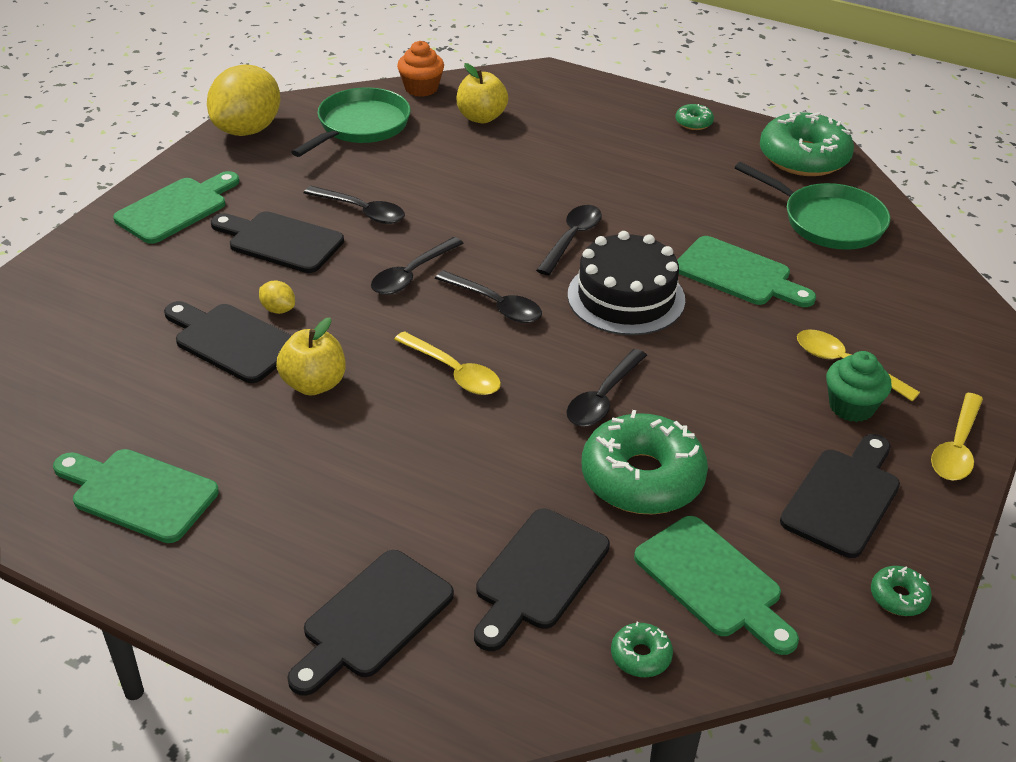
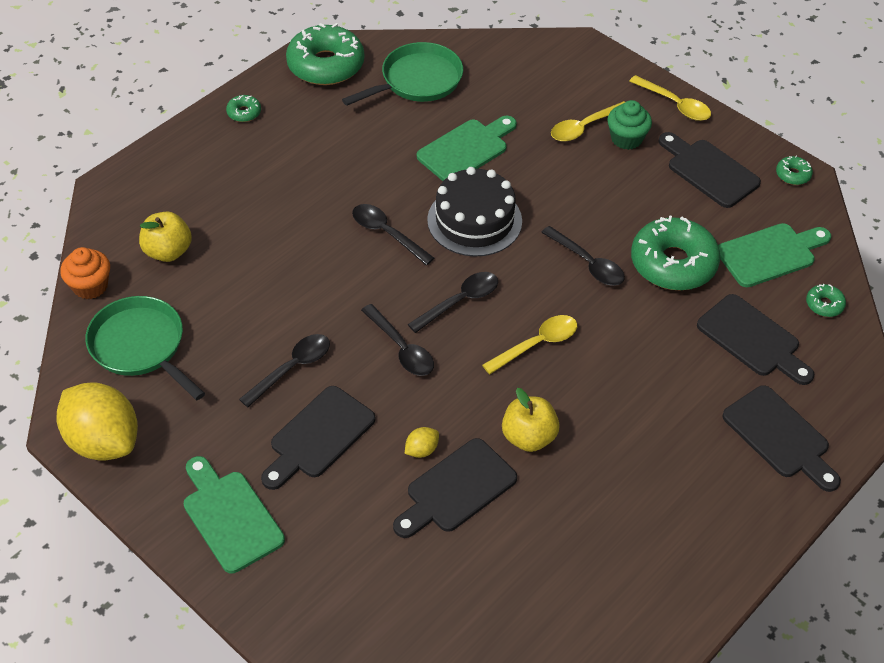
camera: 75 degrees left, 10 degrees up
green cutting board [53,449,219,543] -> none

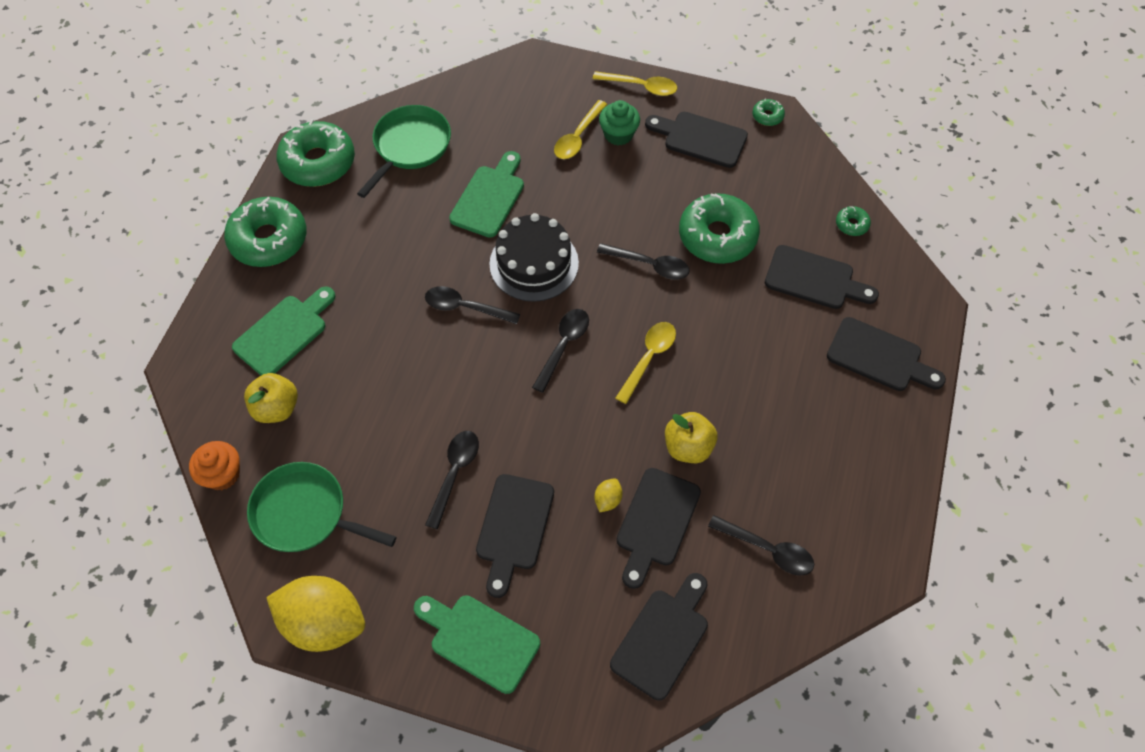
camera: 25 degrees left, 10 degrees up
green donut [226,95,261,122] -> green donut [224,197,307,267], size x2.32
black spoon [361,304,434,376] -> black spoon moved to [708,515,814,576]
green cutting board [718,223,831,287] -> green cutting board moved to [232,286,336,375]
none -> black cutting board [610,573,708,701]

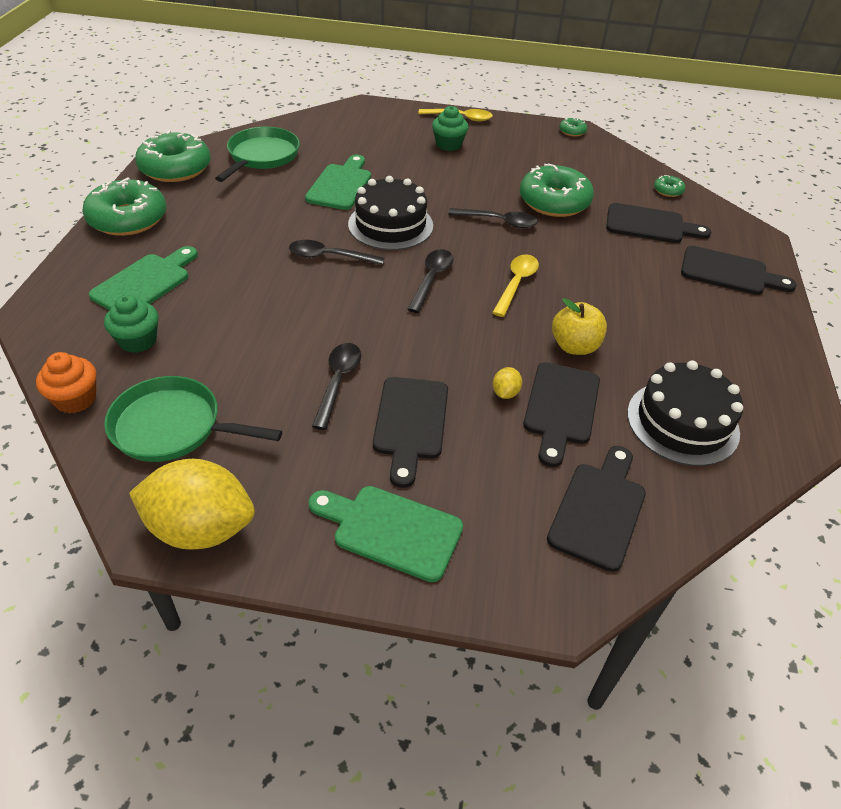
camera: 10 degrees left, 15 degrees down
yellow apple [244,373,298,423] -> green cupcake [104,295,158,353]
yellow spoon [554,100,607,159] -> none
black cutting board [645,112,748,168] -> none
black spoon [708,515,814,576] -> black cake [627,360,743,466]

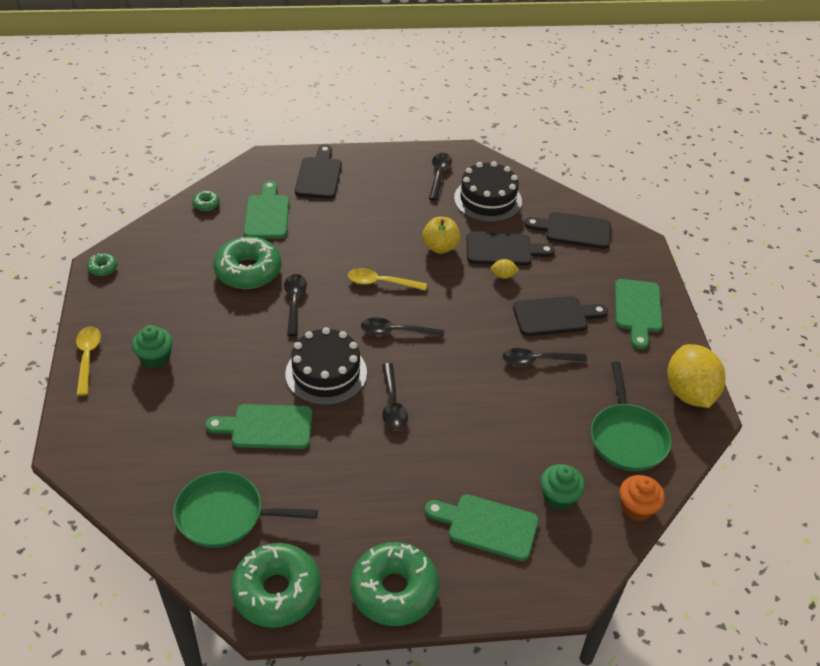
camera: 105 degrees left, 0 degrees up
black cutting board [606,203,711,243] -> green cutting board [244,181,289,238]
none -> black spoon [429,153,452,201]

